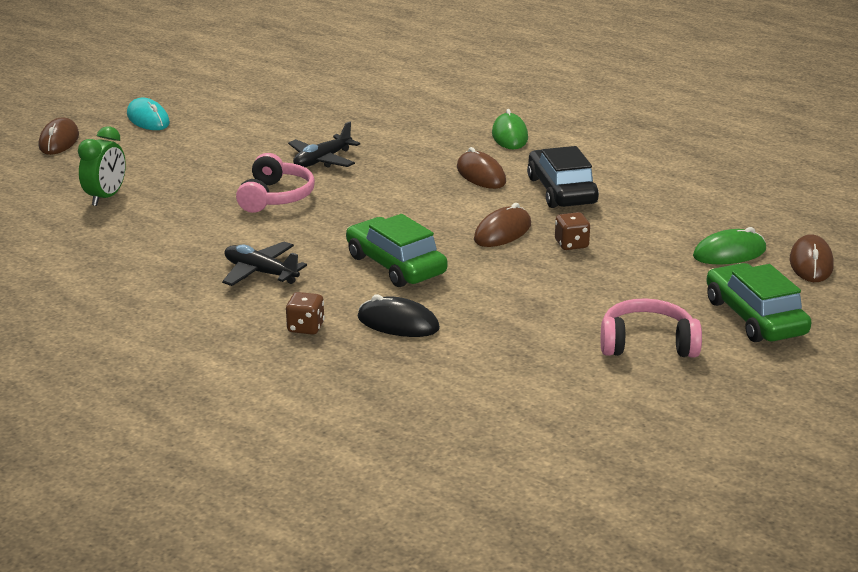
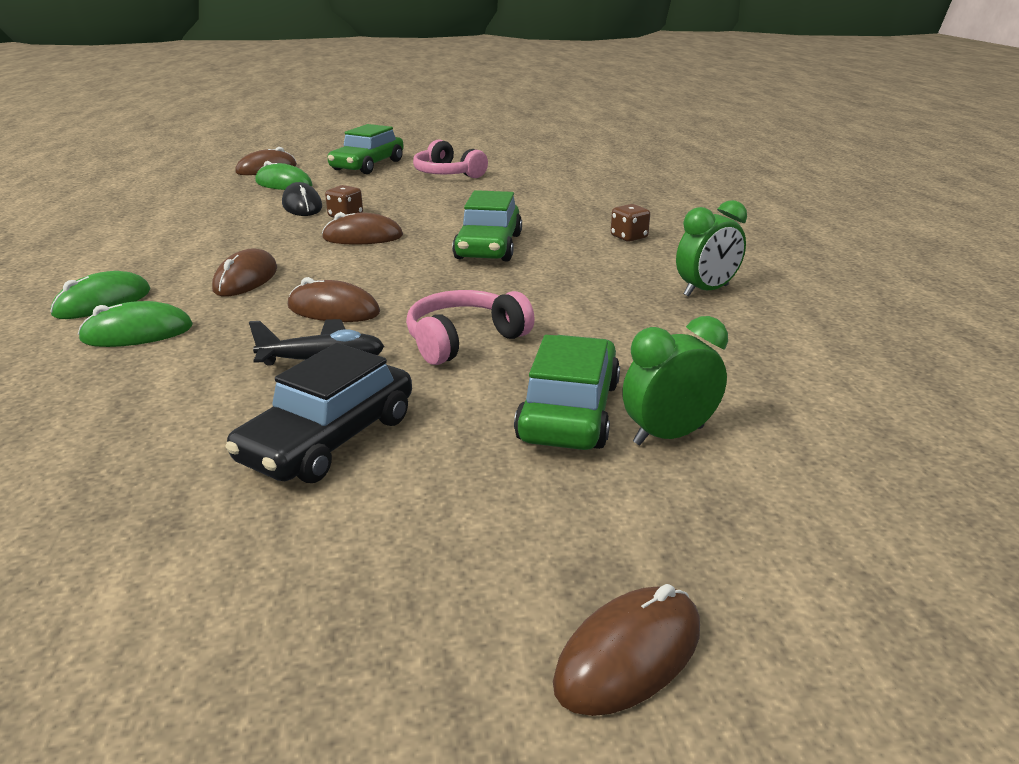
camera: 135 degrees left, 0 degrees up
turquoise mouse [127,98,170,130] -> none
black plane [222,242,307,286] -> none
black mouse [358,294,440,337] -> black mouse moved to [282,182,322,216]
black car [527,146,599,208] -> black car moved to [226,343,412,483]
none -> green mouse [78,301,193,347]
none -> brown mouse [288,277,380,322]
none -> green car [514,335,620,450]
none -> green clock [676,200,747,297]

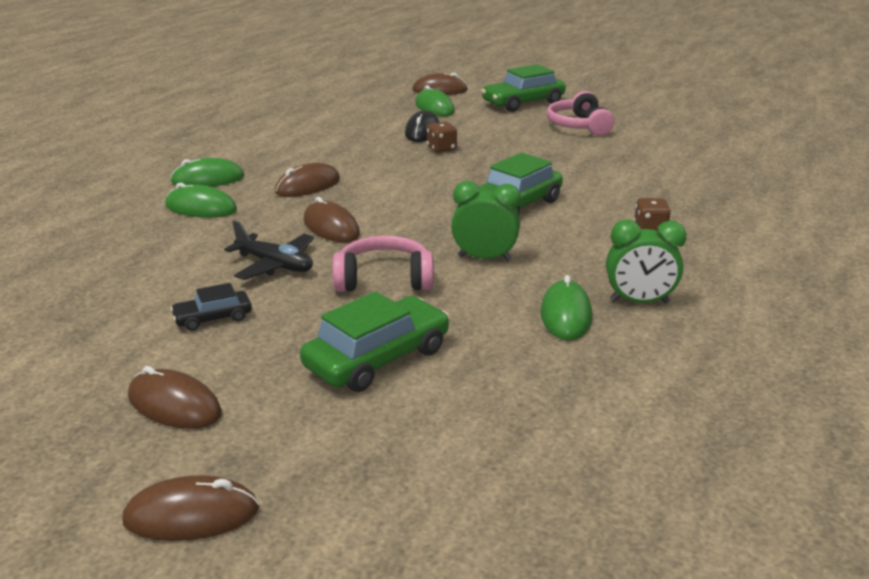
camera: 35 degrees right, 0 degrees up
black car [226,343,412,483] -> black car [170,283,252,331], size x0.54
brown mouse [322,212,403,244] -> brown mouse moved to [128,366,222,429]
green clock [622,316,728,445] -> green clock moved to [451,181,521,261]
none -> green mouse [540,275,592,340]

